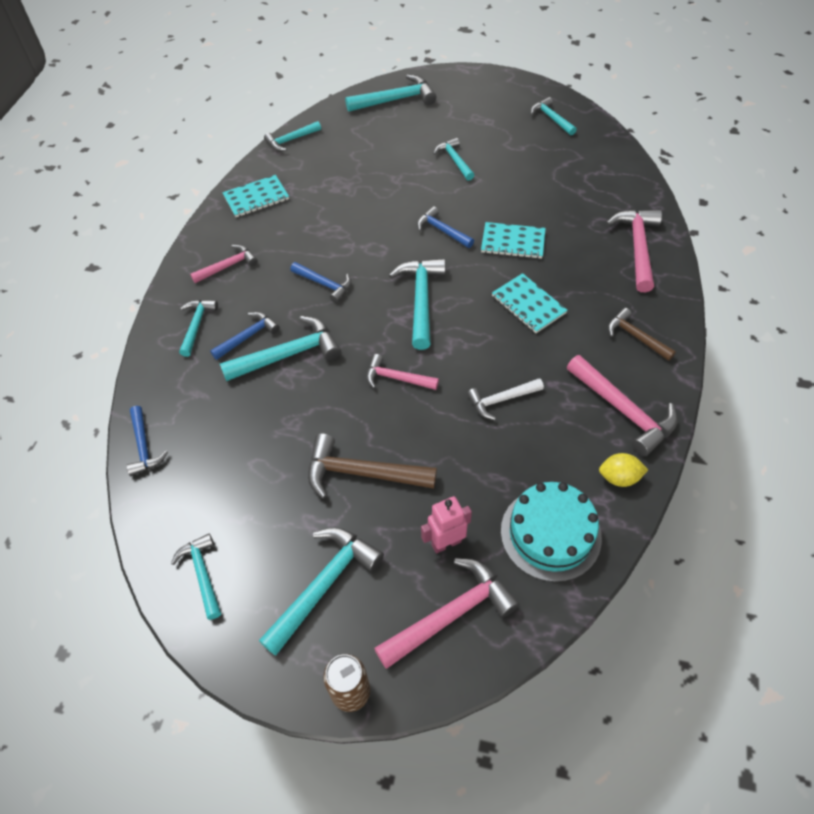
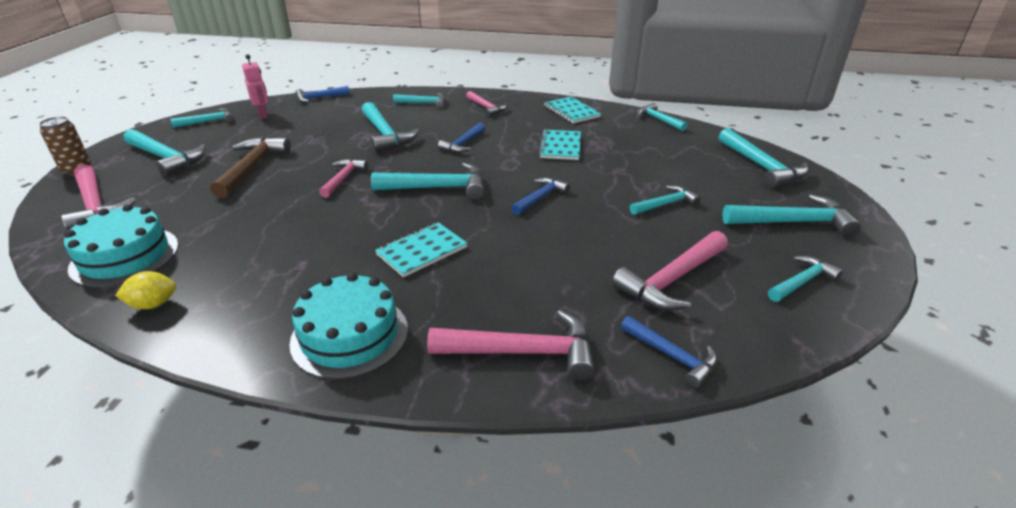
camera: 85 degrees right, 20 degrees down
blue hammer [210,312,280,360] -> blue hammer moved to [621,316,717,388]
pink robot [421,496,472,554] -> pink robot moved to [242,54,269,119]
white hammer [467,378,544,420] -> none
turquoise notebook [481,222,546,259] -> turquoise notebook moved to [539,130,581,160]
pink hammer [567,355,677,457] -> pink hammer moved to [612,231,728,310]
yellow lemon [599,453,648,487] -> yellow lemon turned 75 degrees clockwise [115,271,176,309]
brown hammer [608,308,676,361] -> turquoise cake [289,272,408,379]
none -> turquoise hammer [722,194,861,237]

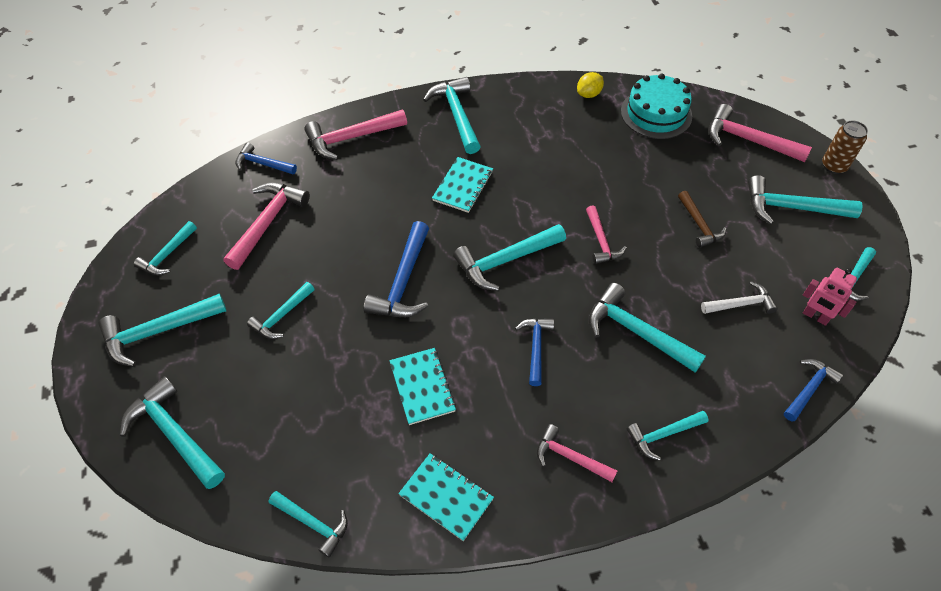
camera: 155 degrees right, 20 degrees up
brown hammer [210,137,291,198] -> brown hammer [678,191,727,248], size x0.62
turquoise cake [289,272,408,379] -> turquoise hammer [423,77,481,154]
blue hammer [511,177,570,215] -> blue hammer [364,221,429,317], size x1.62
none -> white hammer [701,281,778,314]

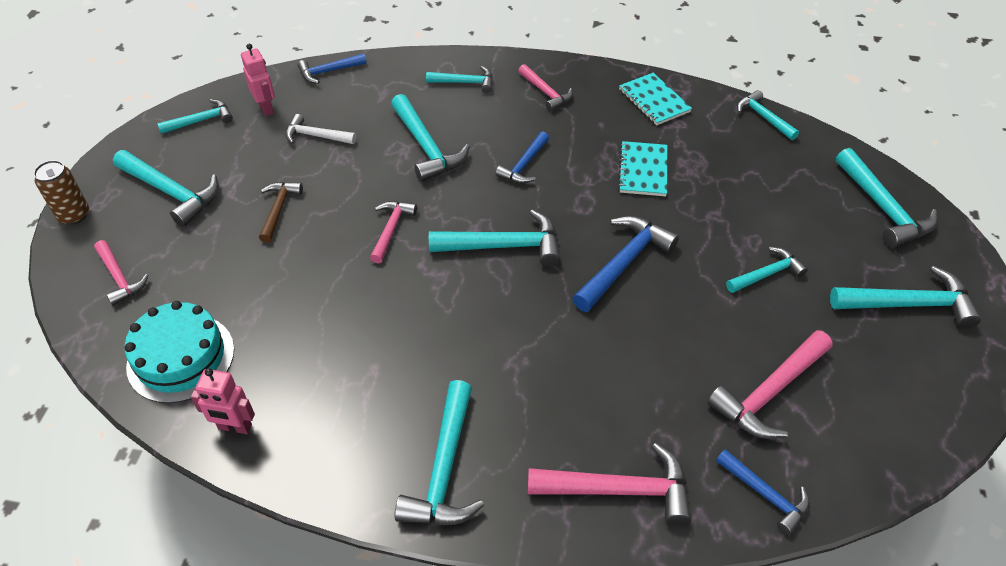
camera: 155 degrees left, 5 degrees down
turquoise hammer [134,221,197,275] -> none
turquoise notebook [432,157,493,213] -> none
yellow lemon [577,72,604,98] -> pink robot [190,368,255,434]
pink hammer [709,104,812,162] -> pink hammer [94,240,148,306], size x0.62

